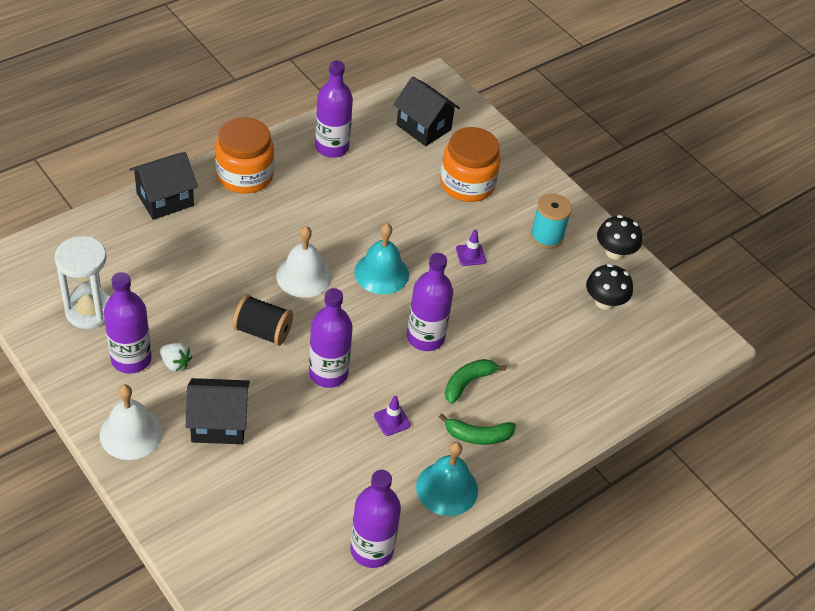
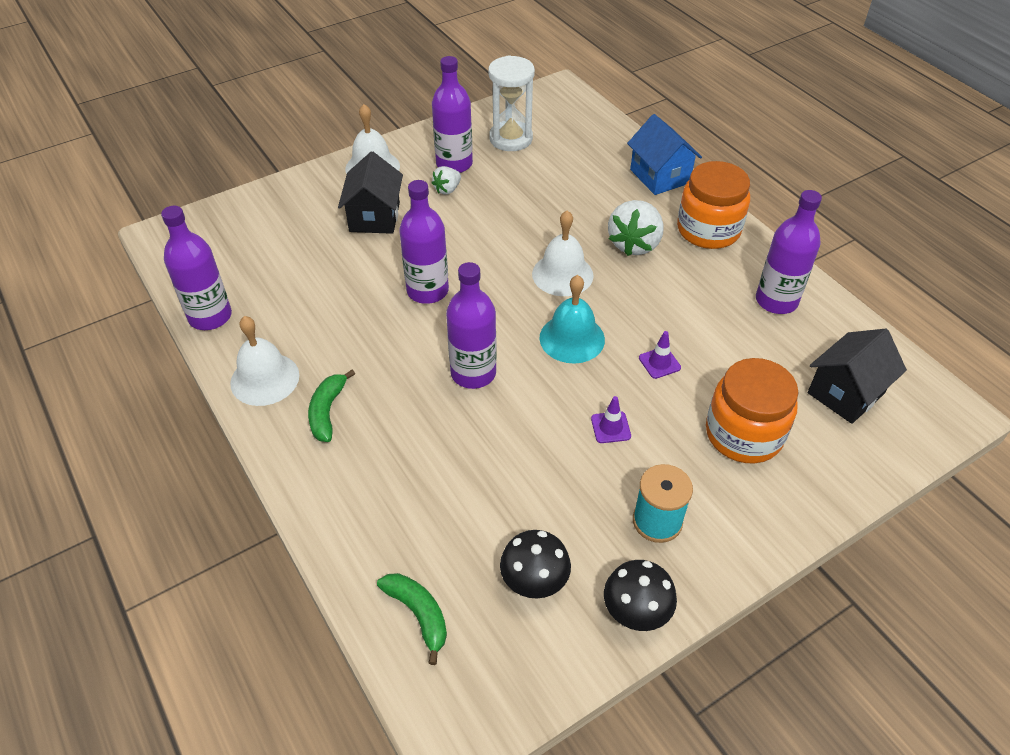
camera: 100 degrees right, 0 degrees up
black house [129,152,198,220] -> blue house [627,114,702,195]
black spool [233,295,293,346] -> none
purple traffic cone [374,396,411,436] -> purple traffic cone moved to [639,331,681,379]
turquoise bell [416,442,478,516] -> white bell [230,316,299,406]
green banana [445,359,507,404] -> green banana moved to [377,573,447,665]
none -> white strawberry [608,200,664,256]

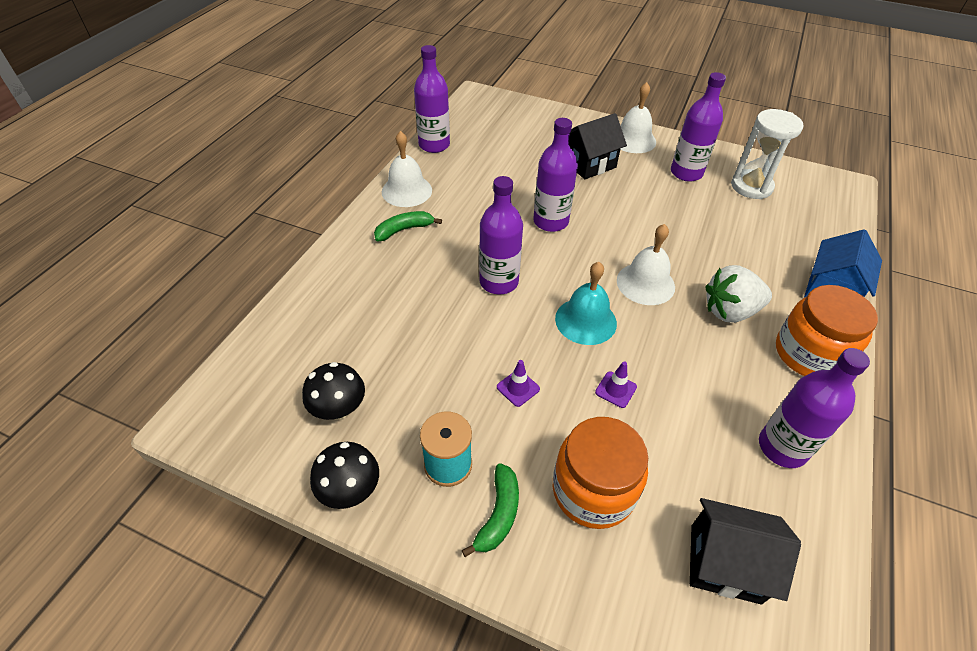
camera: 55 degrees right, 0 degrees up
green banana [377,573,447,665] -> green banana moved to [462,463,519,557]
white strawberry [432,166,461,195] -> none

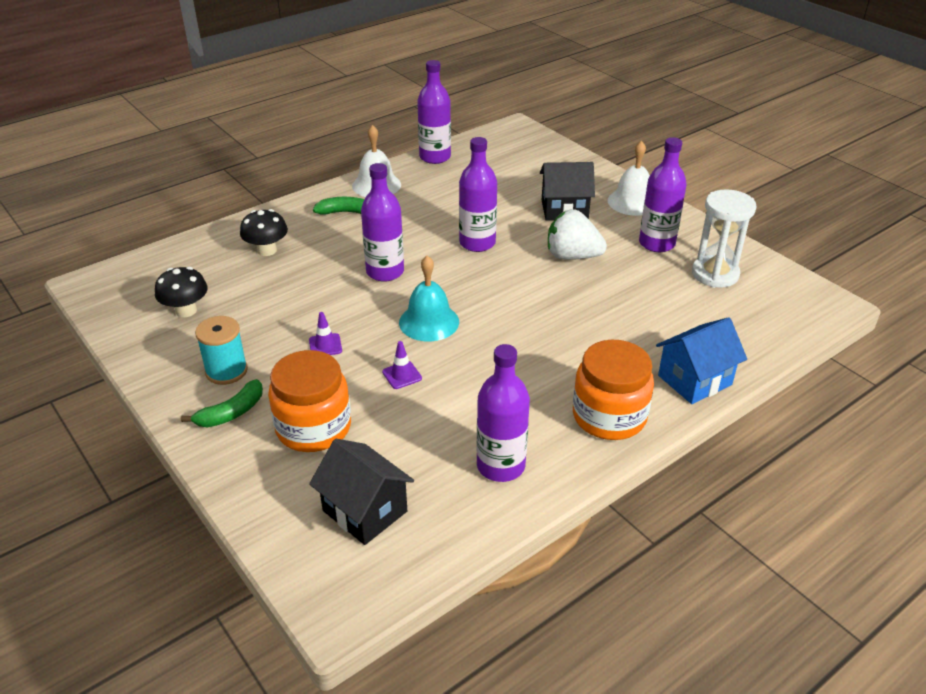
camera: 30 degrees right, 10 degrees down
black mushroom [310,442,379,509] -> black mushroom moved to [240,209,288,256]
white bell [617,224,675,305] -> none
white strawberry [705,265,772,323] -> white strawberry moved to [548,209,607,260]

